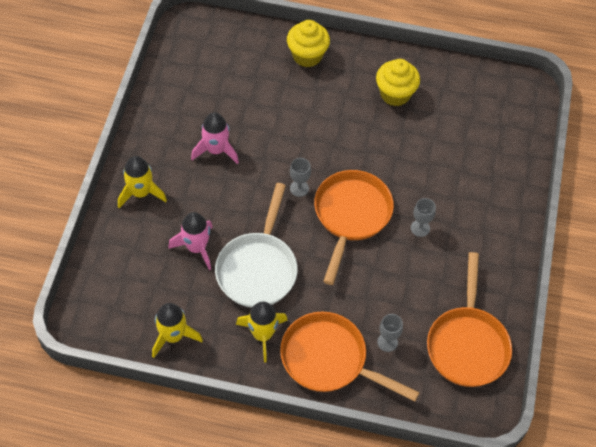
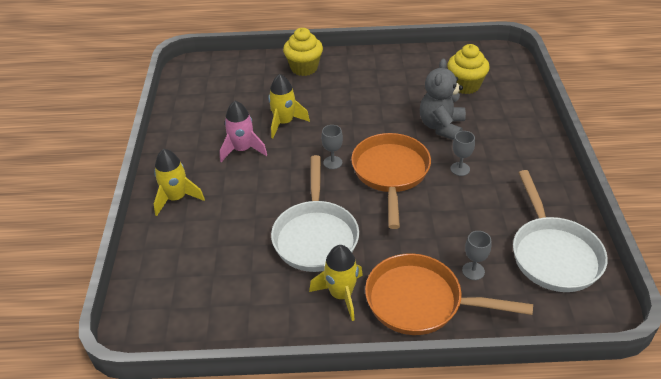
camera: 10 degrees left, 15 degrees down
yellow rocket [152,303,203,358] -> yellow rocket moved to [268,74,310,138]
pink rocket [168,212,213,270] -> none
yellow cupcake [376,59,420,106] -> yellow cupcake moved to [447,44,490,94]
orange pan [427,252,512,387] -> white pan [513,170,608,292]
none -> grey teddy bear [420,59,466,140]

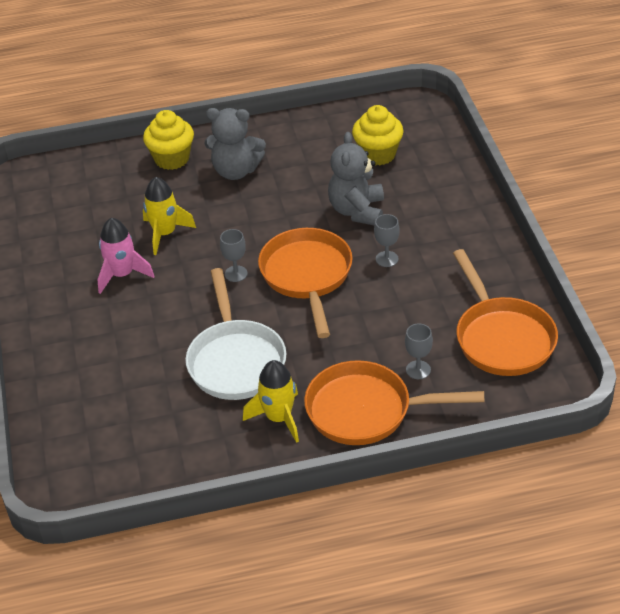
camera: 10 degrees left, 0 degrees up
yellow rocket [154,149,205,216] -> none
white pan [513,170,608,292] -> orange pan [453,249,558,376]
none -> grey teddy bear [205,108,266,180]

